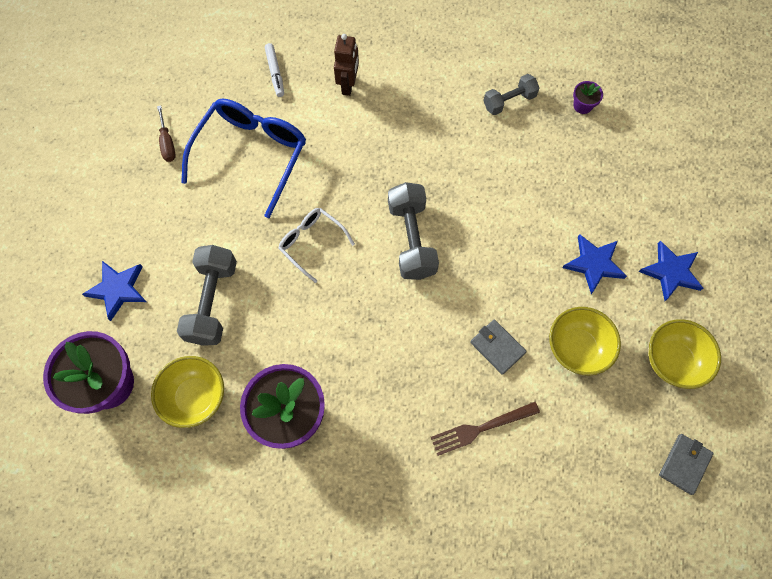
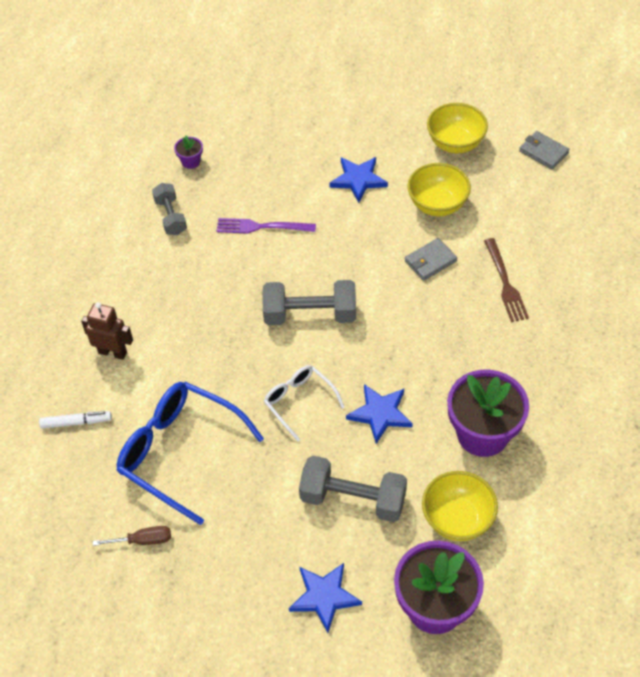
camera: 80 degrees left, 15 degrees down
white glasses [278,208,355,283] -> white glasses turned 90 degrees clockwise [264,365,345,441]
blue star [639,240,703,301] -> blue star moved to [346,384,413,444]
none -> purple fork [216,218,316,234]

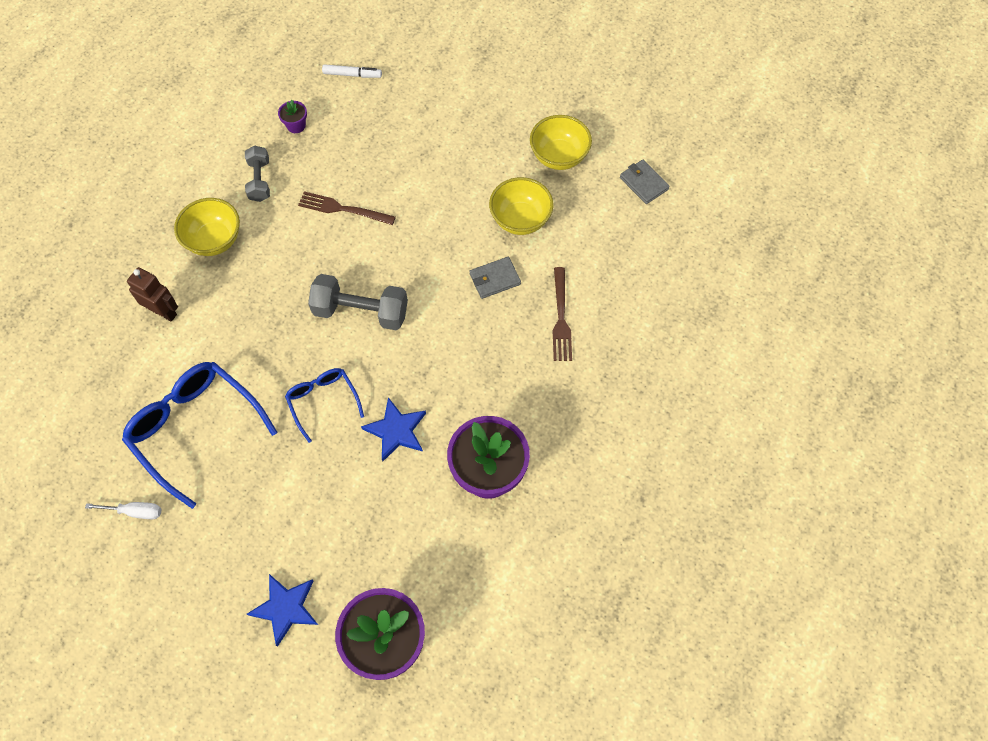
camera: 10 degrees right, 10 degrees up
white marker [39,411,112,429] -> white marker moved to [322,64,382,78]
brown screwdriver [93,526,171,546] -> white screwdriver [85,502,161,519]
purple fork [216,218,316,234] -> brown fork [298,191,396,225]
white glasses [264,365,345,441] -> blue glasses [285,368,364,443]
grey dumbbell [299,456,407,522] -> none
blue star [329,157,388,203] -> none
yellow bowl [422,471,498,541] -> yellow bowl moved to [174,198,240,256]

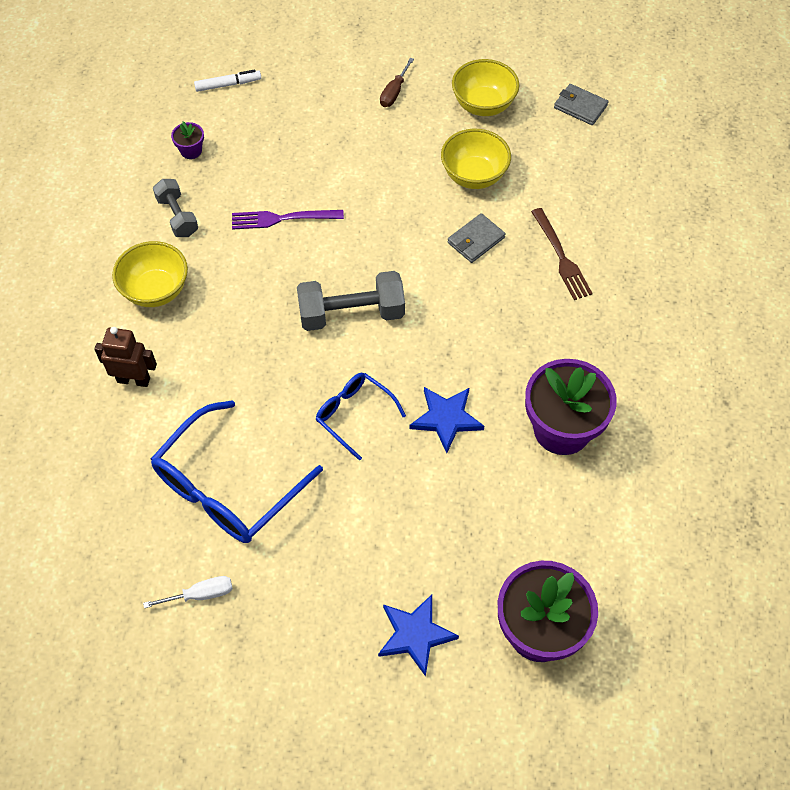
camera: 20 degrees left, 5 degrees down
blue glasses [122,362,277,509] -> blue glasses turned 75 degrees counterclockwise [151,400,323,543]
brown fork [298,191,396,225] -> purple fork [232,210,344,230]
none -> brown screwdriver [380,58,414,107]

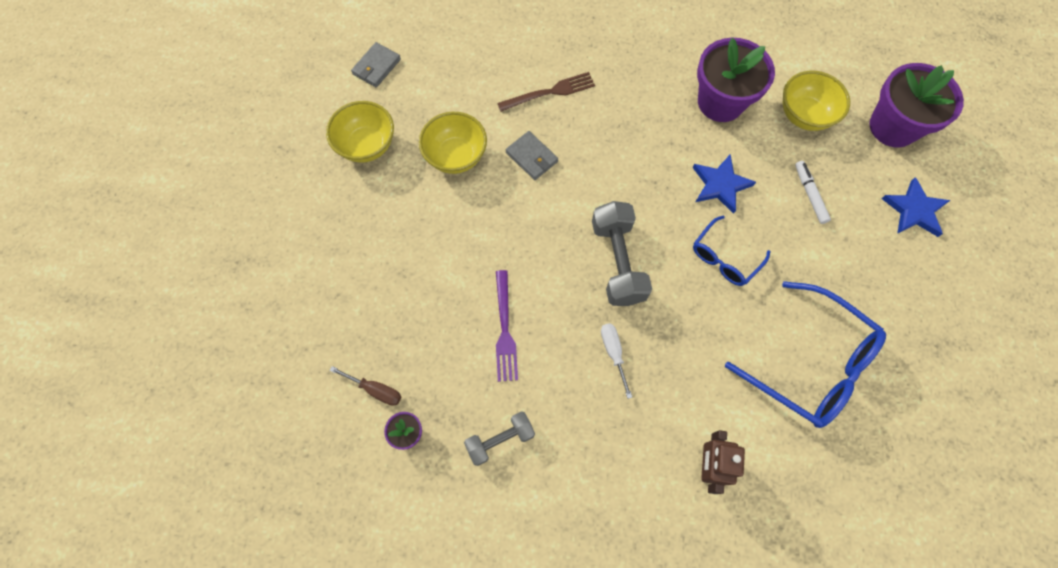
camera: 90 degrees left, 10 degrees up
yellow bowl [112,241,188,307] -> yellow bowl moved to [783,71,850,131]
white screwdriver [143,576,233,608] -> white screwdriver moved to [601,323,632,399]
white marker [194,70,261,92] -> white marker moved to [795,161,831,224]
brown screwdriver [380,58,414,107] -> brown screwdriver moved to [329,366,401,406]

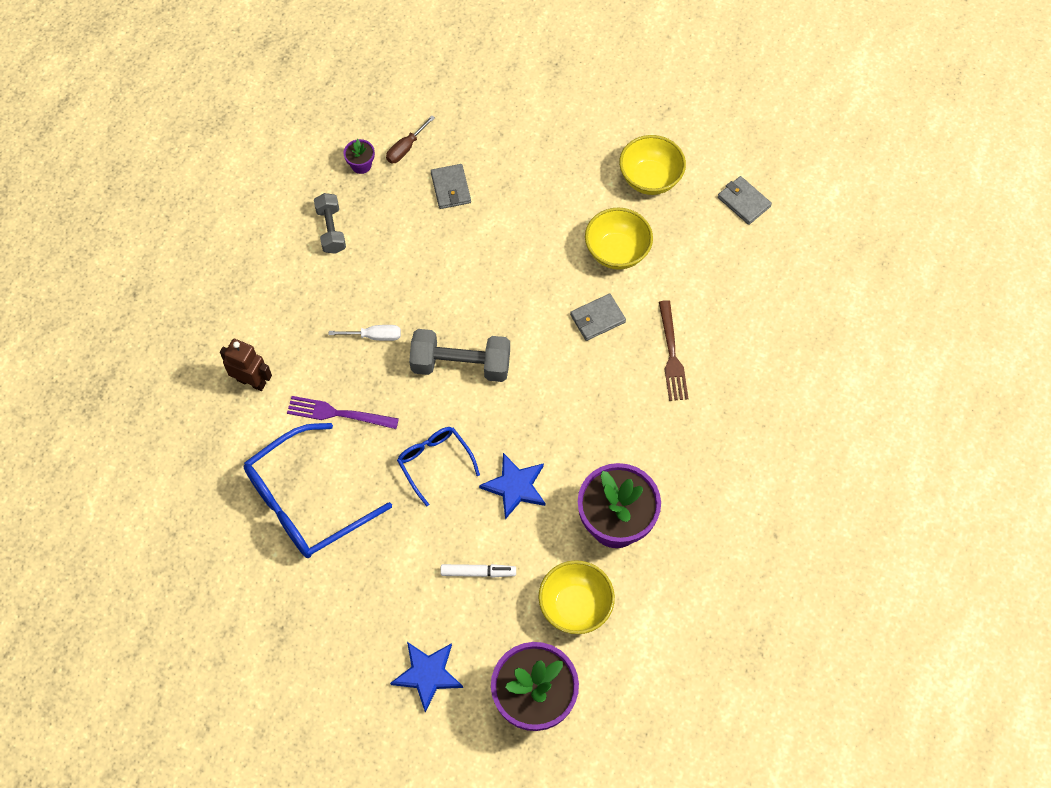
camera: 105 degrees right, 5 degrees down
purple fork [496,270,518,382] -> purple fork moved to [287,396,399,429]
none -> grey wallet [431,164,471,209]

